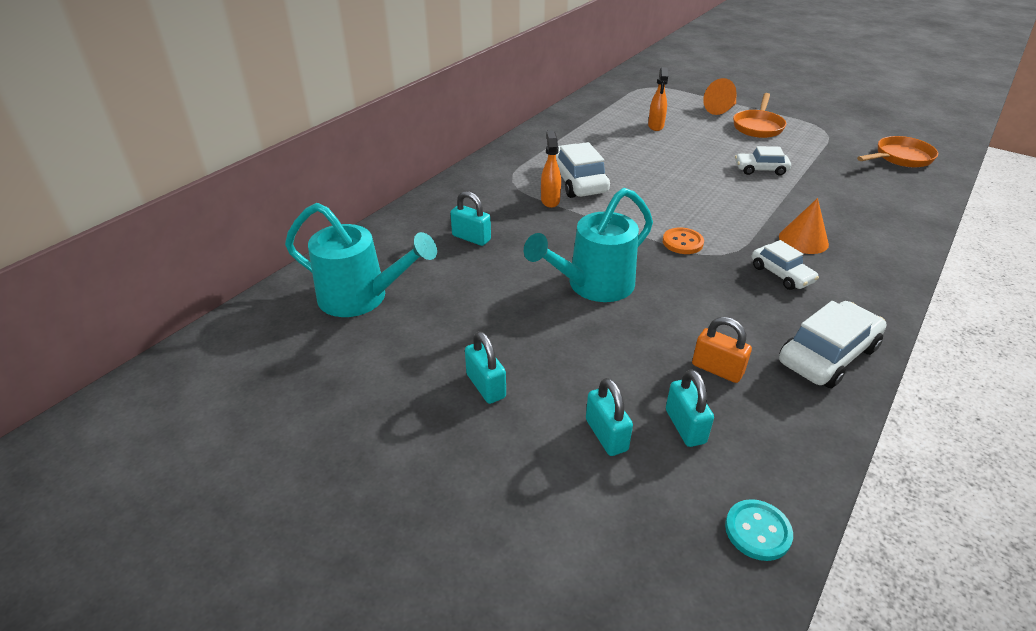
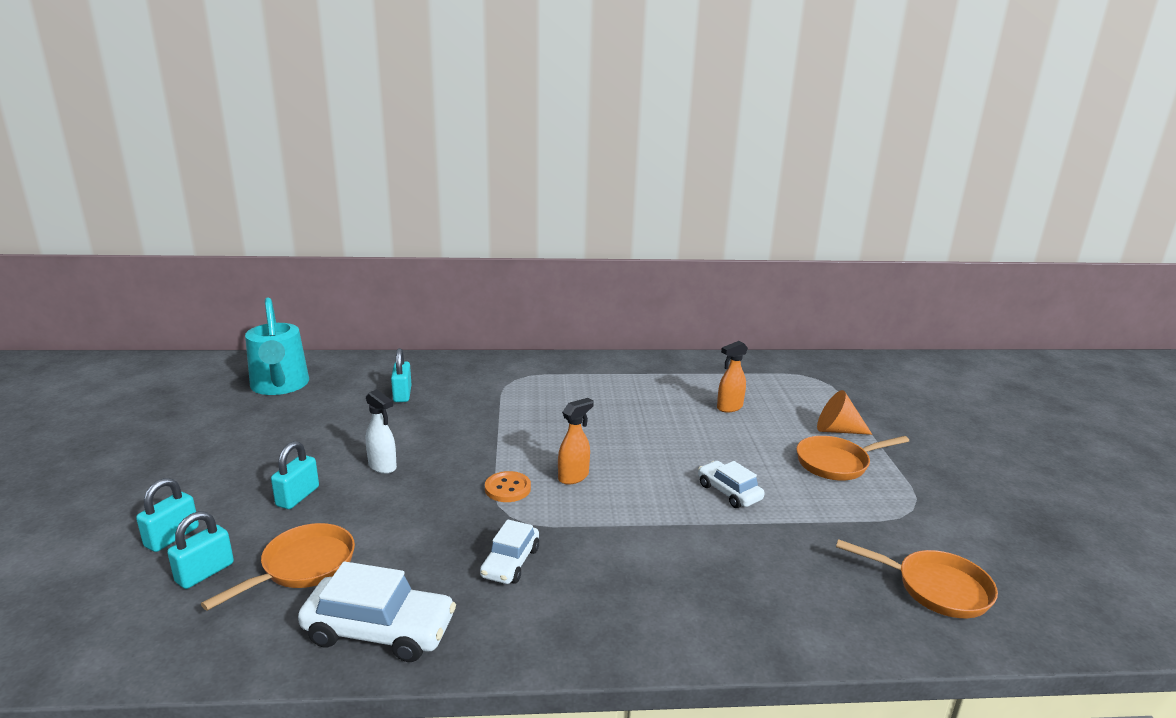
camera: 50 degrees right, 15 degrees down
turquoise padlock [465,331,506,404] -> turquoise padlock moved to [271,441,319,509]
turquoise watering can [524,188,653,302] -> white spray bottle [366,389,397,474]
orange spray bottle [541,131,561,208] -> orange spray bottle moved to [558,398,594,485]
white car [556,142,610,198] -> none
orange padlock [692,317,752,383] -> orange pan [201,523,355,611]
turquoise button [725,499,793,561] -> none
orange cone [779,198,829,254] -> none

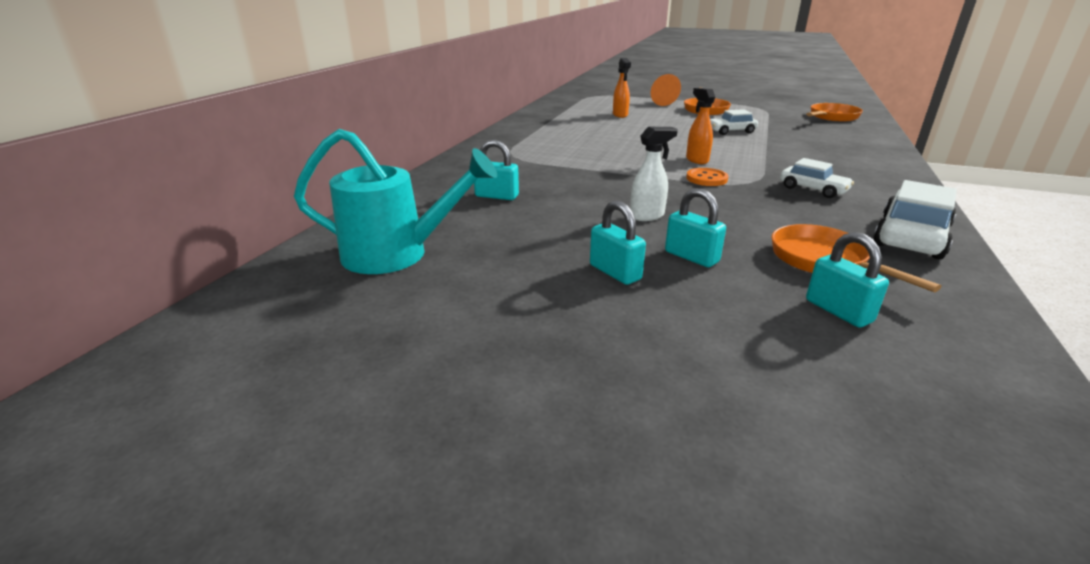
camera: 65 degrees left, 5 degrees up
turquoise padlock [136,478,199,552] -> turquoise padlock moved to [590,200,646,285]

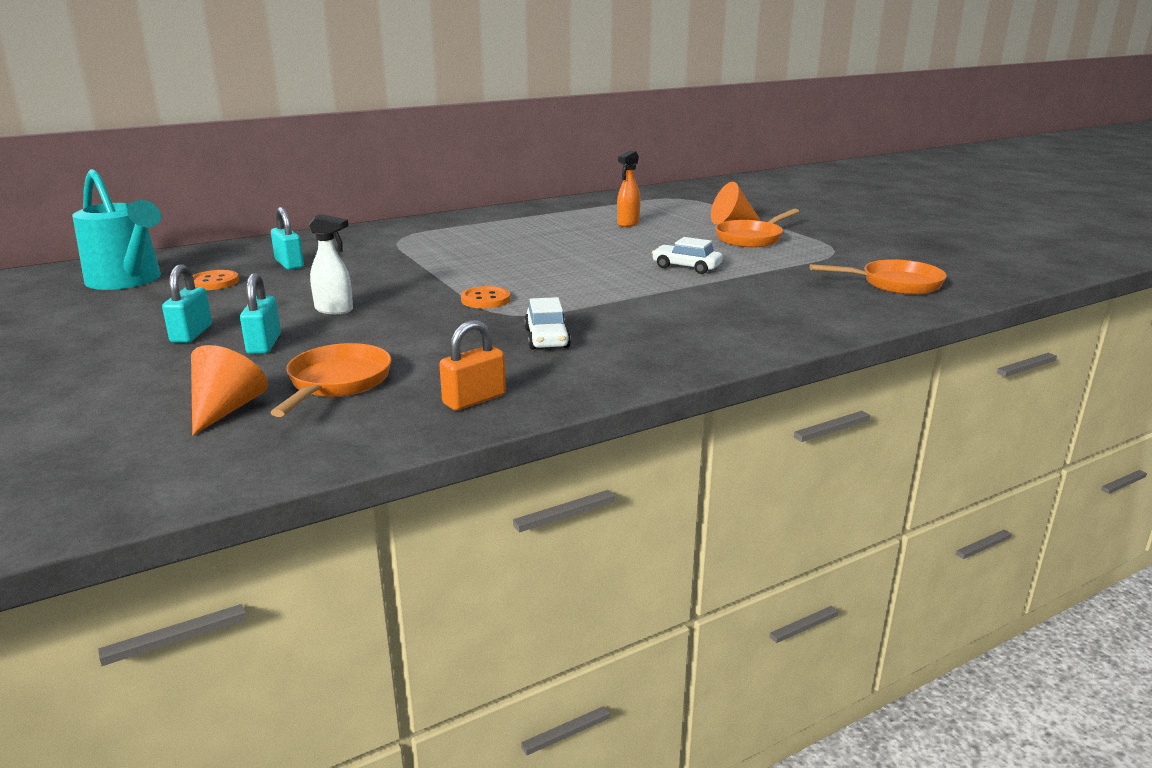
camera: 40 degrees right, 5 degrees down
orange spray bottle [686,88,715,164] -> none
turquoise padlock [806,232,889,327] -> orange cone [191,345,268,435]
white car [873,180,957,259] -> orange padlock [439,320,506,410]
none -> orange button [193,270,239,290]

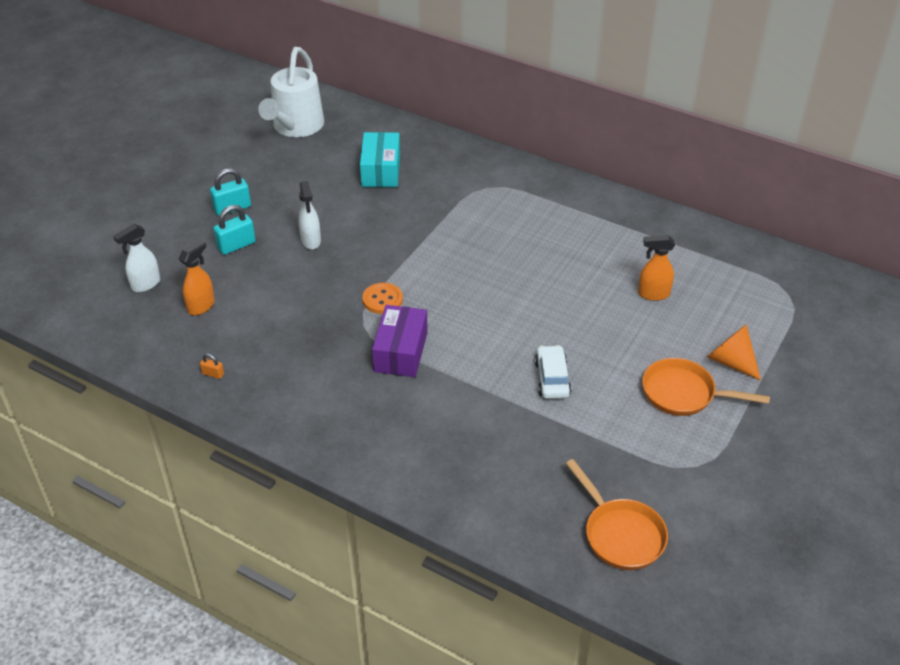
camera: 60 degrees right, 20 degrees up
turquoise watering can [72,169,161,290] -> white watering can [258,47,324,137]
orange cone [191,345,268,435] -> white spray bottle [113,224,160,292]
orange button [193,270,239,290] -> none
orange pan [270,343,391,417] -> orange spray bottle [179,239,215,316]
turquoise padlock [271,207,304,270] -> turquoise box [360,132,400,187]
orange padlock [439,320,506,410] -> orange padlock [200,354,224,379], size x0.51
white car [524,297,571,350] -> none
none -> purple box [372,305,428,377]

